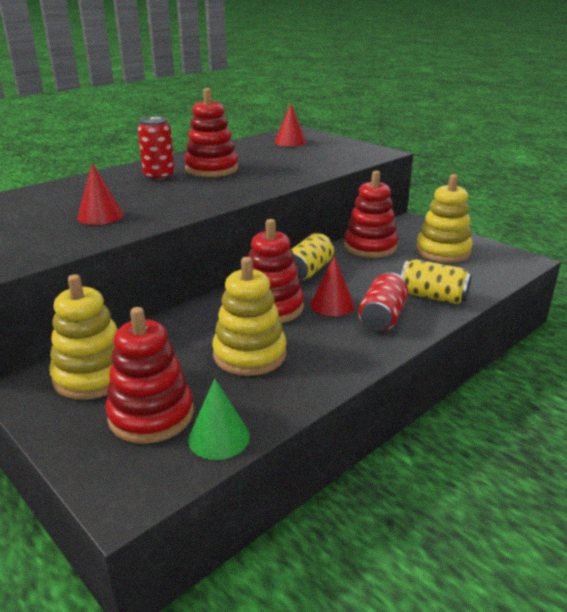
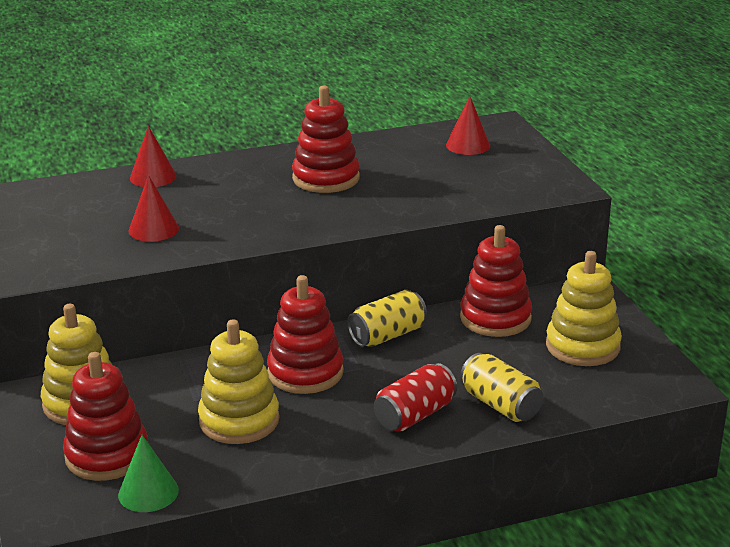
camera: 25 degrees right, 0 degrees up
red can [138,117,175,181] -> none
red cone [310,257,354,316] -> red cone moved to [130,126,177,187]

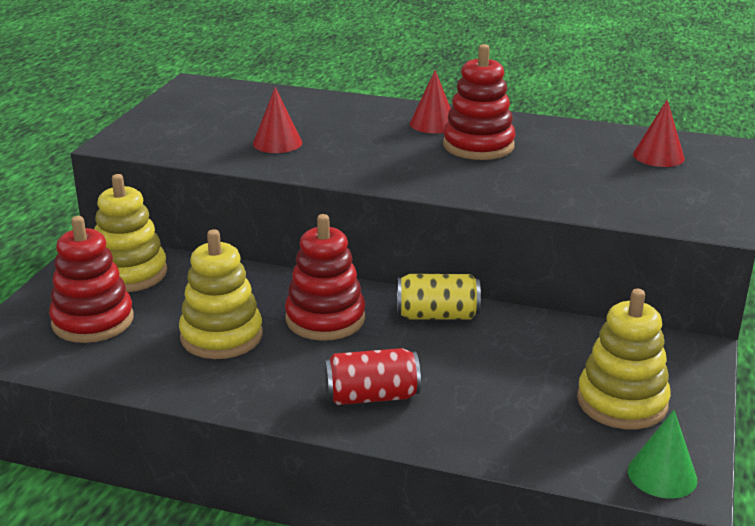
camera: 35 degrees right, 0 degrees up
green cone [118,435,179,512] -> green cone moved to [628,410,697,498]
red cone [130,126,177,187] -> red cone moved to [410,70,451,133]
red stacking toy [460,225,532,337] -> none
yellow can [460,353,543,422] -> none

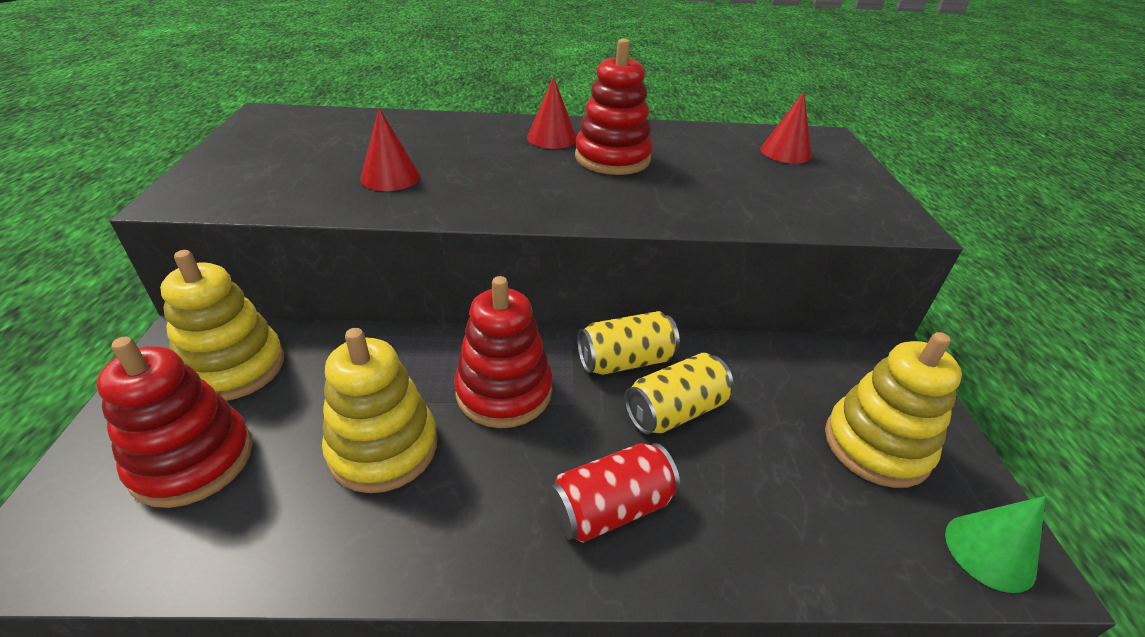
camera: 20 degrees left, 10 degrees up
none -> yellow can [624,353,734,434]

